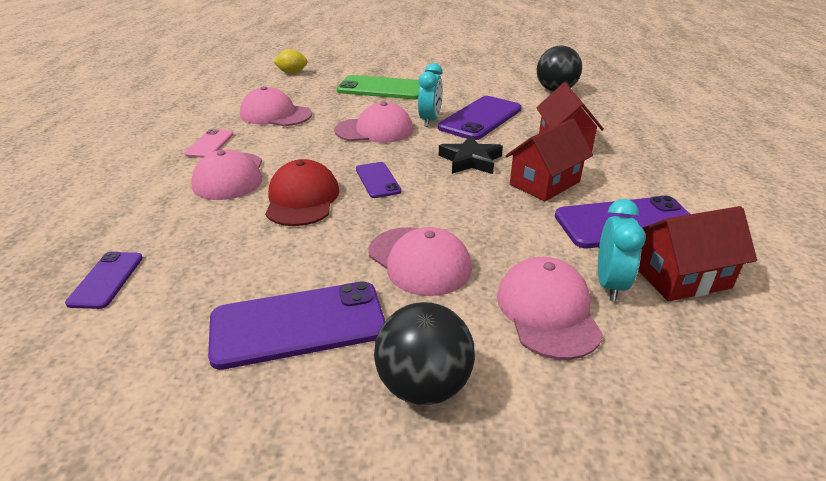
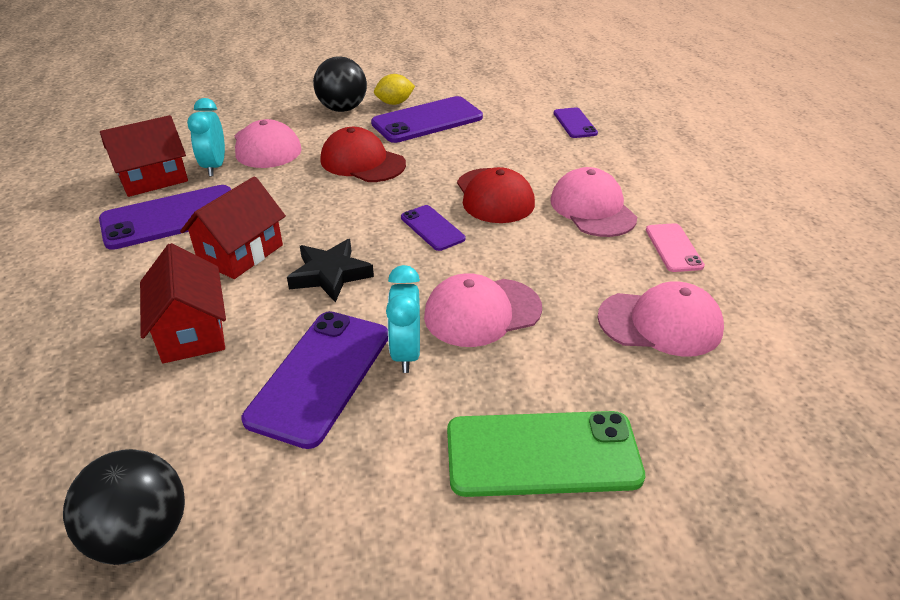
camera: 165 degrees right, 5 degrees up
yellow lemon [273,49,308,74] -> yellow lemon moved to [374,74,415,105]
pink cap [368,227,472,296] -> red cap [321,127,406,182]

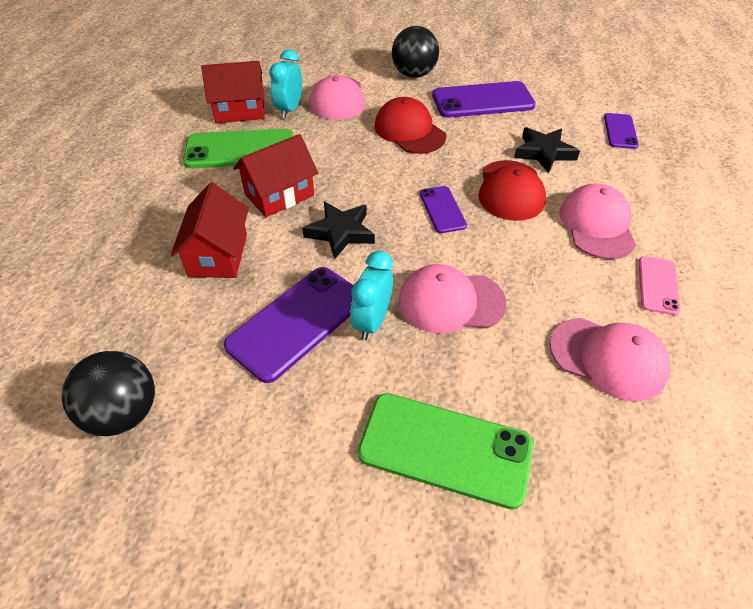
camera: 20 degrees right, 10 degrees up
purple phone [99,185,231,250] -> green phone [183,129,294,168]
yellow lemon [374,74,415,105] -> none
none -> black star [514,127,580,173]

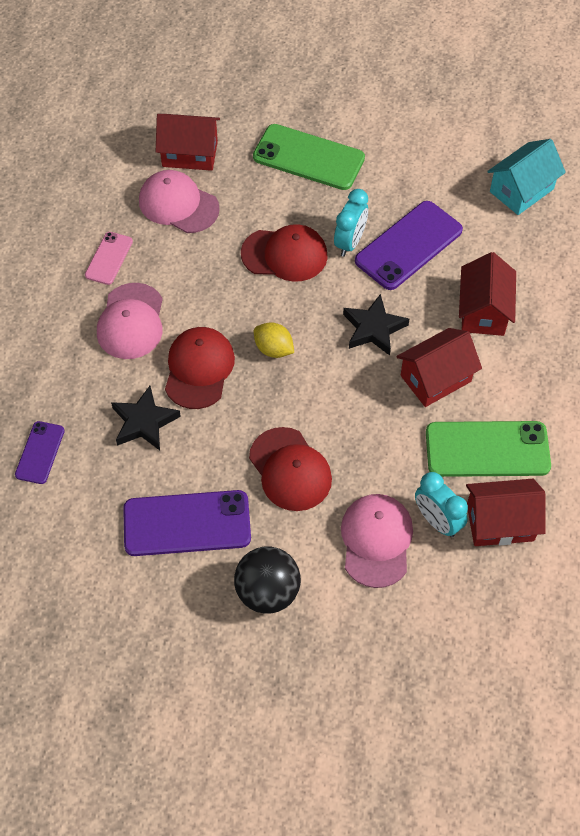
camera: 175 degrees left, 10 degrees up
black ball [62,351,155,436] -> turquoise house [487,139,566,215]
turquoise clock [269,49,302,118] -> turquoise clock turned 120 degrees clockwise [415,472,468,537]
pink cap [399,264,506,334] -> red cap [241,224,328,282]
purple phone [420,186,467,233] -> yellow lemon [254,322,294,358]
none -> red house [156,114,220,171]

